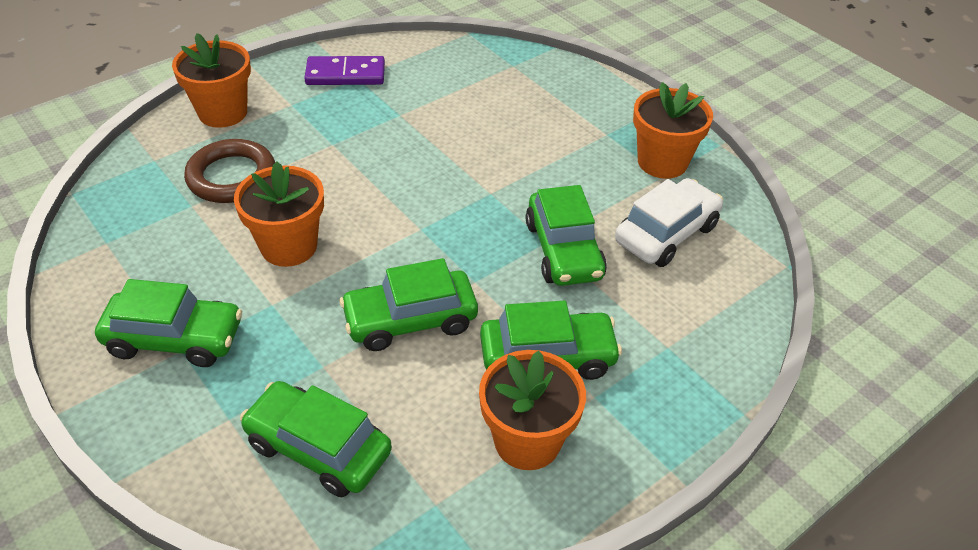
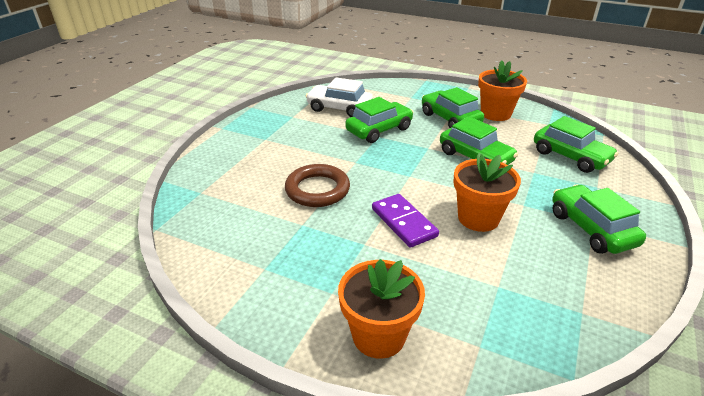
camera: 115 degrees left, 10 degrees down
brown ring [184,139,275,203] -> brown ring moved to [285,164,350,207]
green car [240,381,392,497] -> green car turned 45 degrees counterclockwise [534,116,618,173]
purple domino [304,56,385,85] -> purple domino moved to [372,194,439,248]
orange flower pot [633,82,713,179] -> none

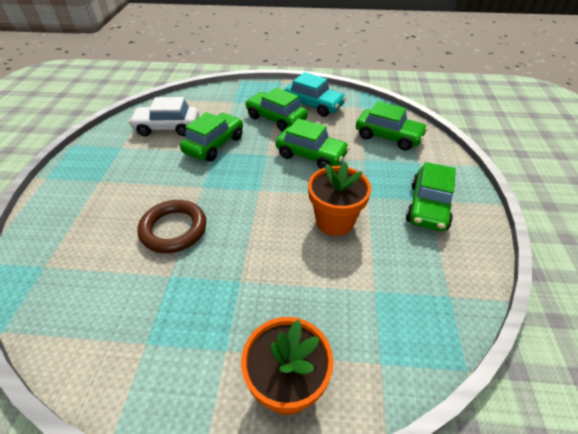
camera: 20 degrees left, 10 degrees up
purple domino [372,194,439,248] -> none
orange flower pot [478,60,527,121] -> turquoise car [284,72,346,117]
green car [552,184,646,254] -> green car turned 120 degrees counterclockwise [406,162,456,231]

